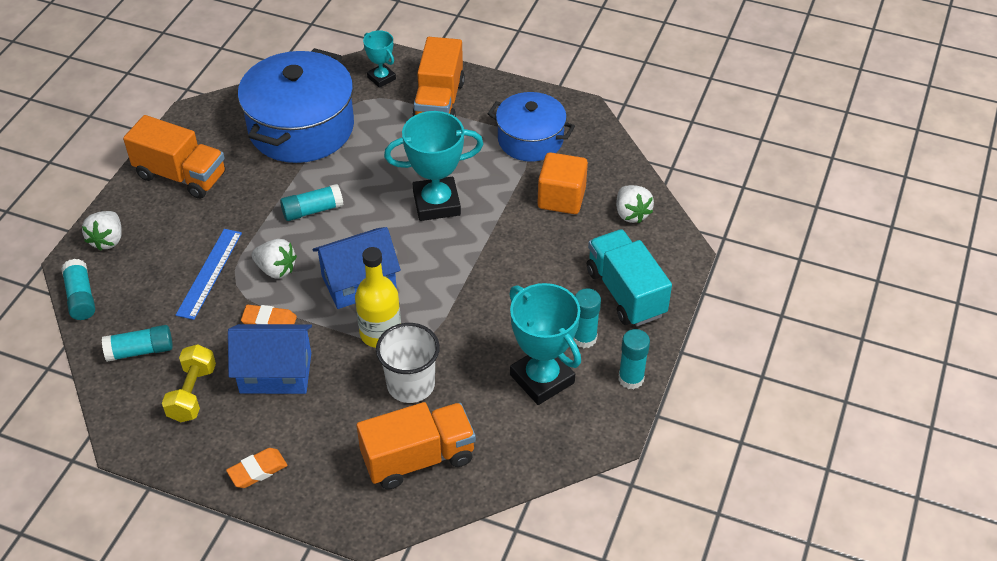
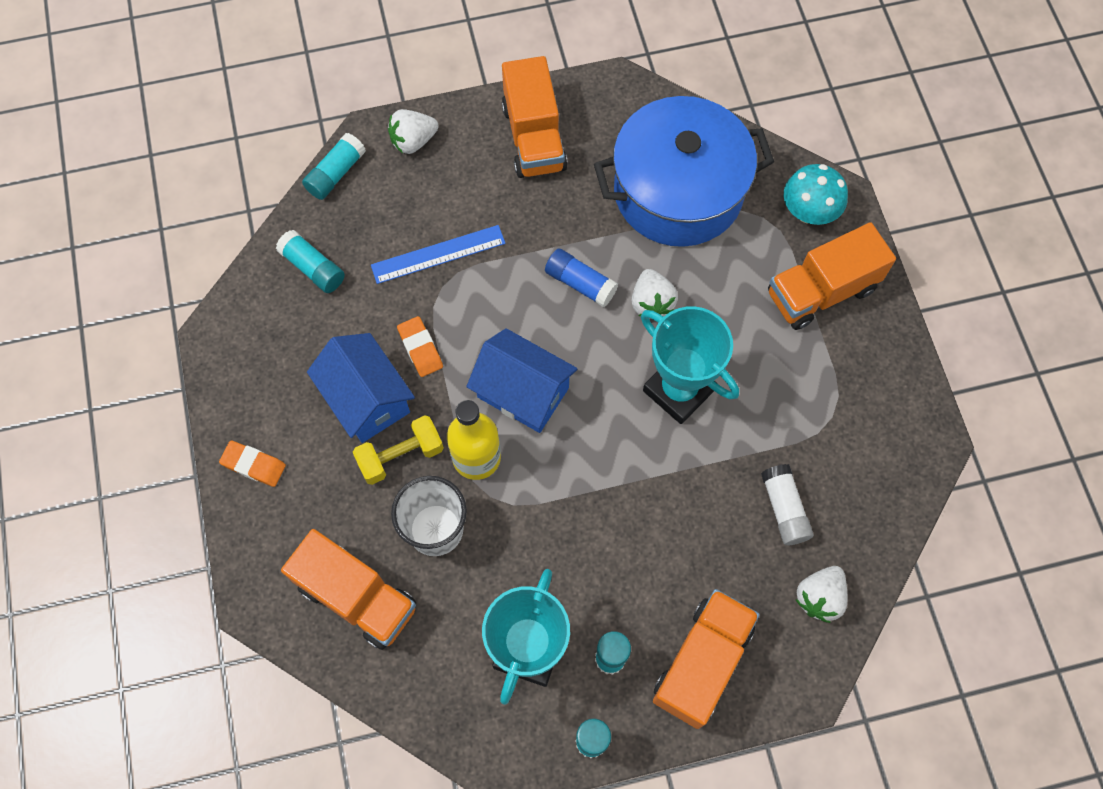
camera: 55 degrees right, 20 degrees up
yellow dumbbell [162,344,216,422] -> yellow dumbbell moved to [353,415,444,485]
white strawberry [251,239,297,279] -> white strawberry moved to [632,269,678,319]
turquoise glue stick [280,184,344,221] -> blue glue stick [545,248,618,307]
turquoise trophy [363,30,396,88] -> turquoise mushroom [784,164,848,225]
blue pot [488,92,575,162] -> none
orange cube [538,152,588,214] -> white glue stick [761,464,813,545]
turquoise truck [587,229,672,326] -> orange truck [653,589,760,729]

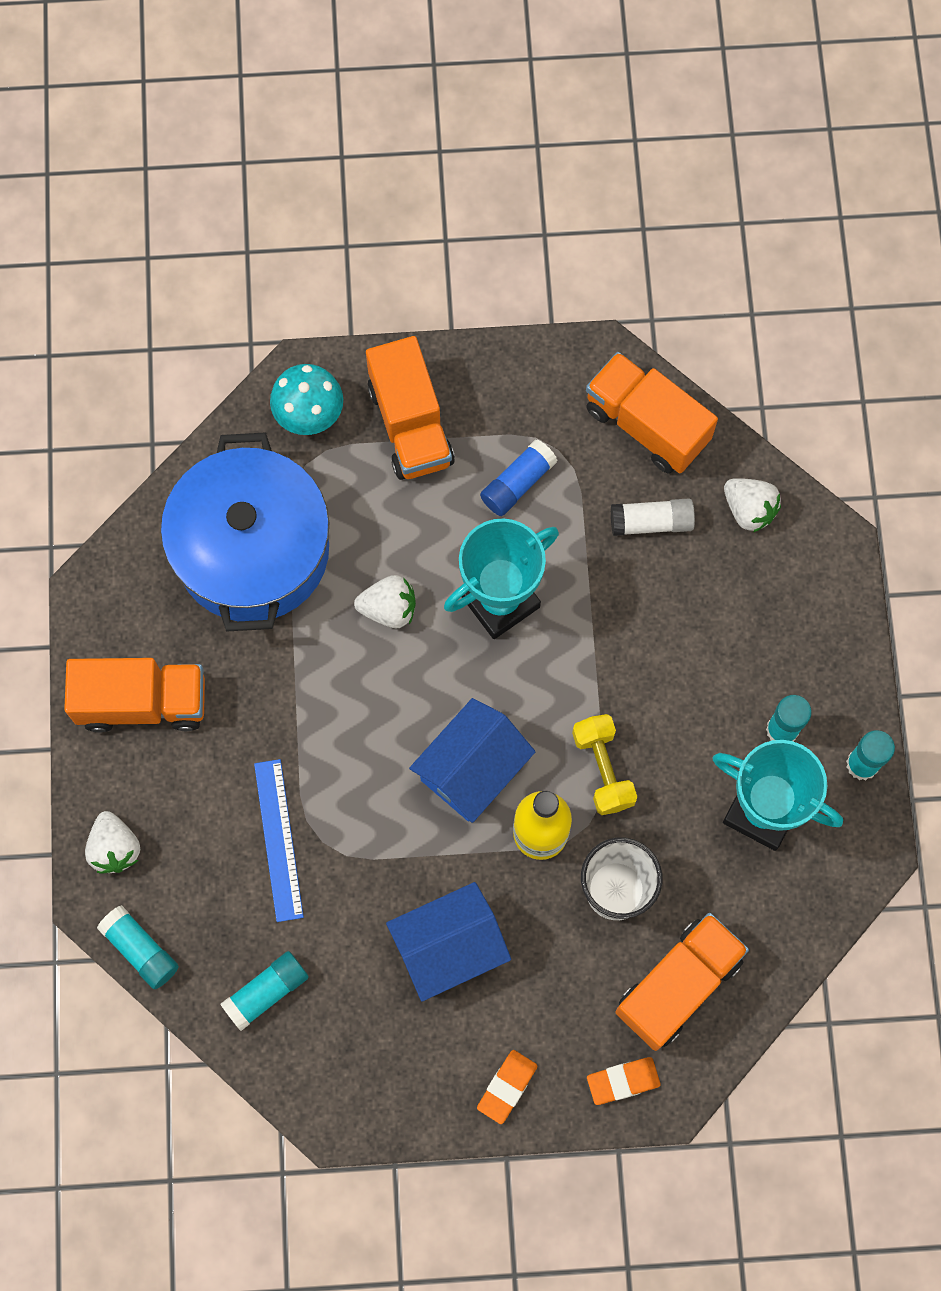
camera: 80 degrees left, 5 degrees up
yellow dumbbell [353,415,444,485] -> yellow dumbbell moved to [572,714,637,815]
orange eraser [397,316,443,377] -> orange eraser moved to [587,1057,661,1105]
blue glue stick [545,248,618,307] -> blue glue stick moved to [480,439,558,516]
orange truck [653,589,760,729] -> orange truck moved to [586,352,718,474]

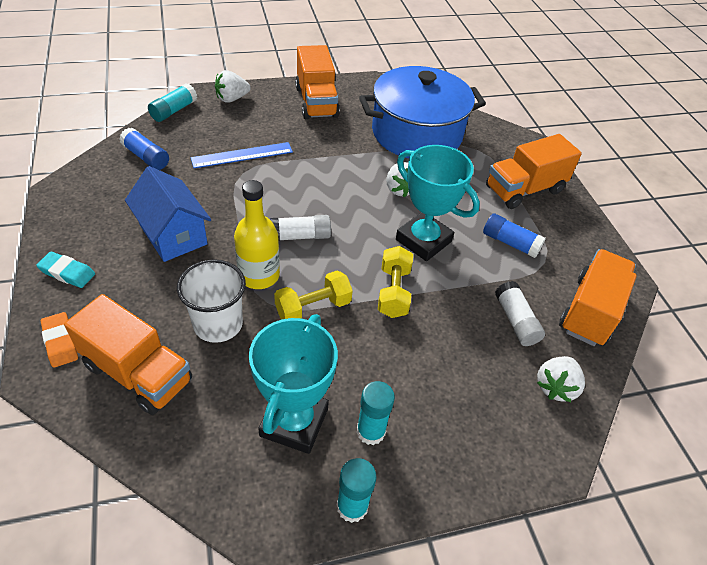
camera: 75 degrees right, 25 degrees down
turquoise glue stick [220,951,309,1031] -> blue glue stick [119,128,169,170]
turquoise mushroom [270,364,343,435] -> none
blue house [409,698,536,823] -> white glue stick [270,215,331,241]
orange eraser [477,1050,537,1124] -> turquoise eraser [36,252,95,288]
none -> yellow dumbbell [378,246,413,318]

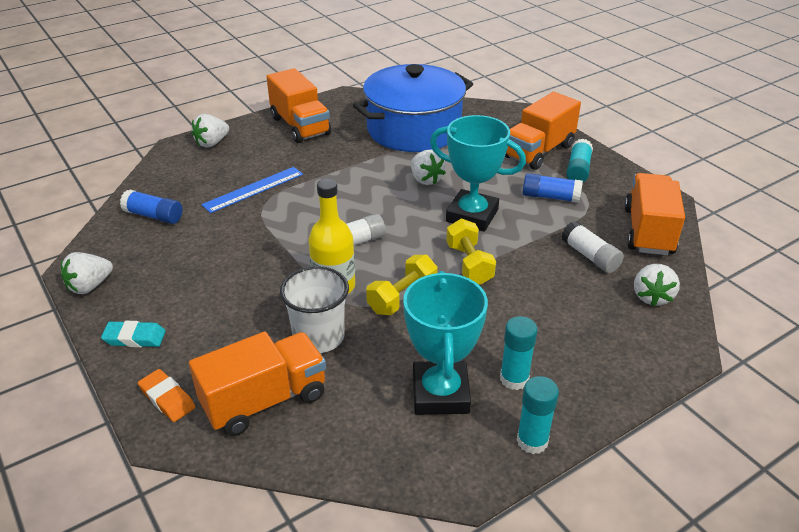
camera: 15 degrees left, 10 degrees down
orange truck [64,294,192,415] -> orange truck turned 45 degrees counterclockwise [189,332,326,436]
blue house [125,166,211,262] -> none
turquoise glue stick [148,84,197,122] -> turquoise glue stick moved to [566,138,593,182]
none -> white strawberry [61,252,113,294]

